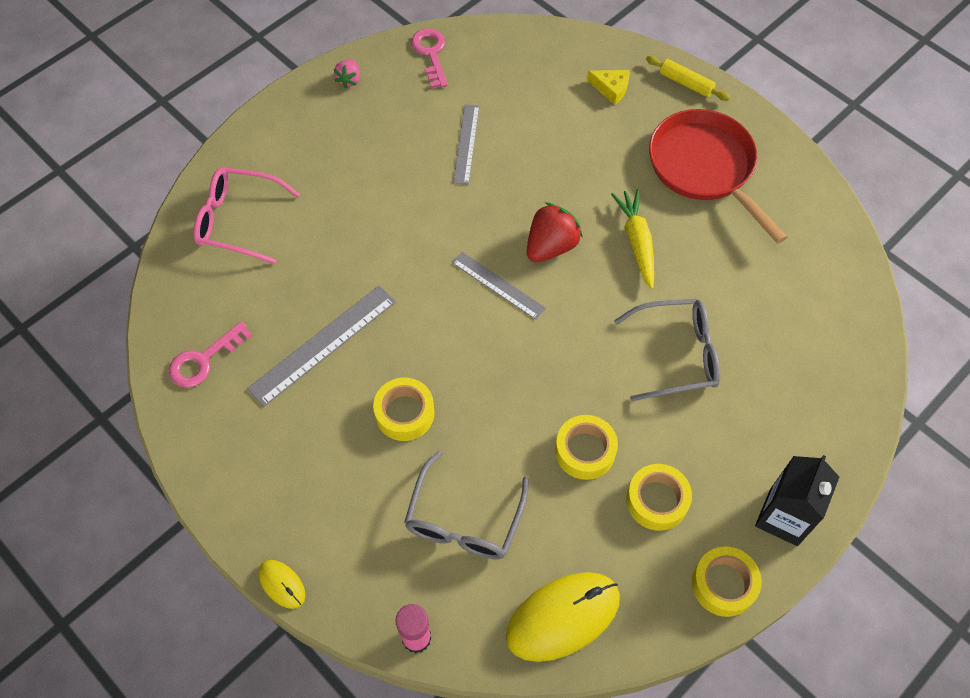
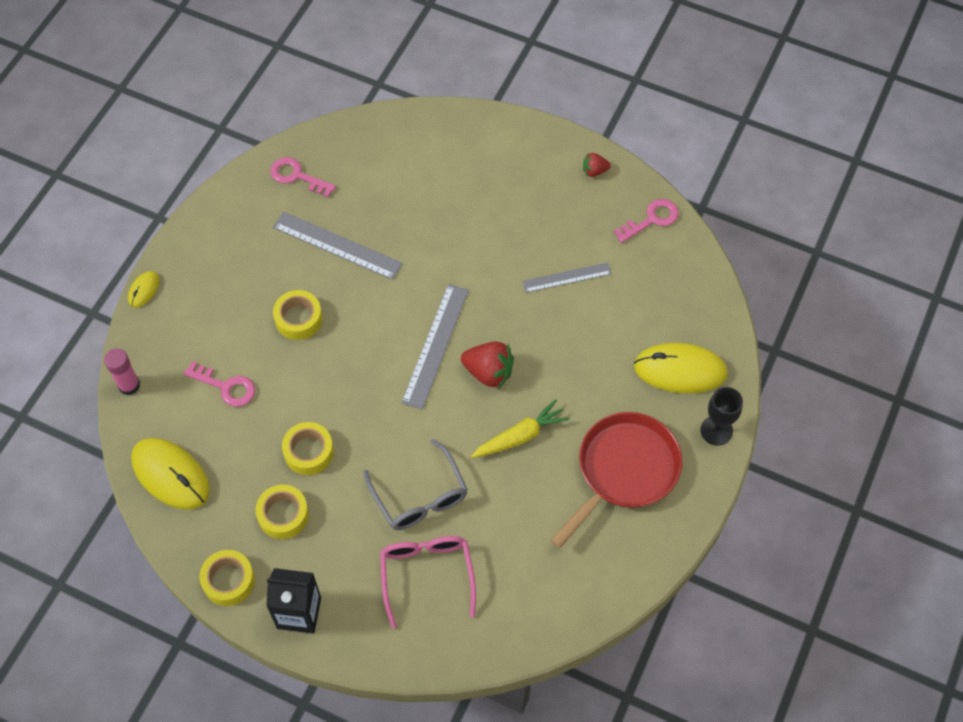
camera: 70 degrees right, 0 degrees up
pink glasses [193,167,300,264] -> pink glasses moved to [380,536,476,629]
pink strawberry [334,60,360,88] -> red strawberry [583,153,611,177]
grey glasses [404,451,529,559] -> pink key [184,361,255,407]
grey ruler [452,252,546,320] -> grey ruler [401,284,469,410], size x1.55
yellow cheese [587,70,629,105] -> yellow mouse [634,343,728,393]
yellow rolling pin [646,56,730,101] -> black goblet [701,387,743,446]

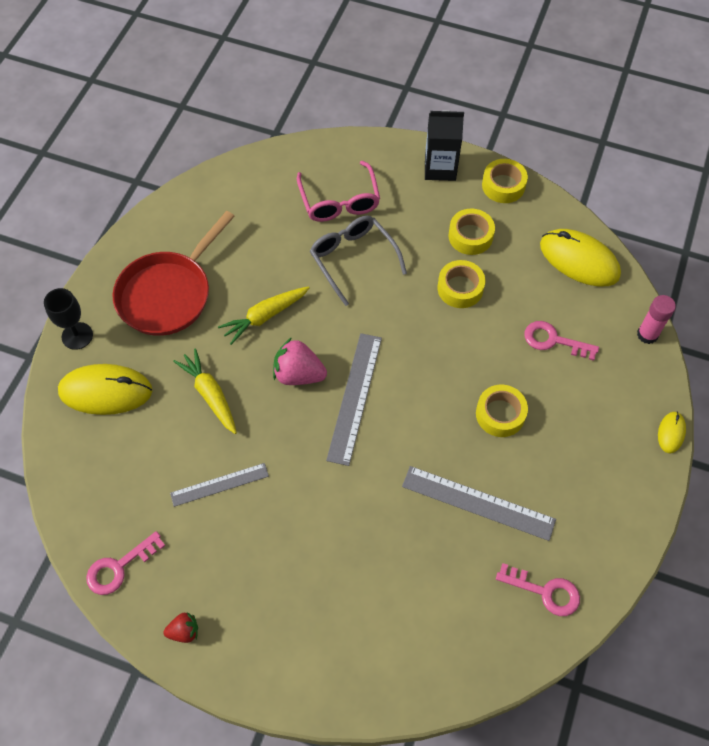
camera: 175 degrees right, 0 degrees up
red strawberry [461,341,514,388] -> pink strawberry [273,337,327,385]
none -> yellow carrot [173,348,237,434]

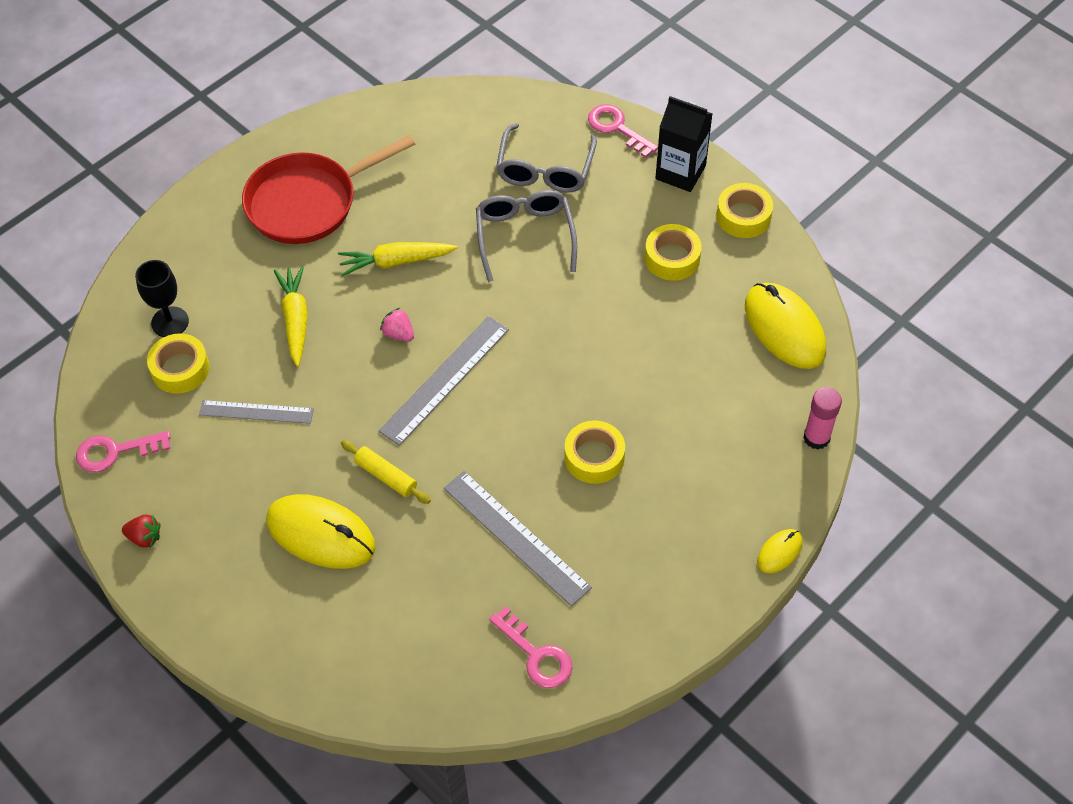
camera: 25 degrees right, 5 degrees down
black goblet [44,288,93,350] -> black goblet moved to [135,260,189,337]
yellow mouse [58,364,152,415] -> yellow mouse moved to [266,494,376,569]
pink strawberry [273,337,327,385] -> pink strawberry [380,308,414,342], size x0.56
pink glasses [297,161,380,222] -> grey glasses [496,123,597,192]
yellow tape [438,260,485,308] -> yellow tape moved to [147,333,210,394]
pink key [524,321,599,361] -> pink key moved to [588,104,658,158]
none -> yellow rolling pin [341,440,431,504]

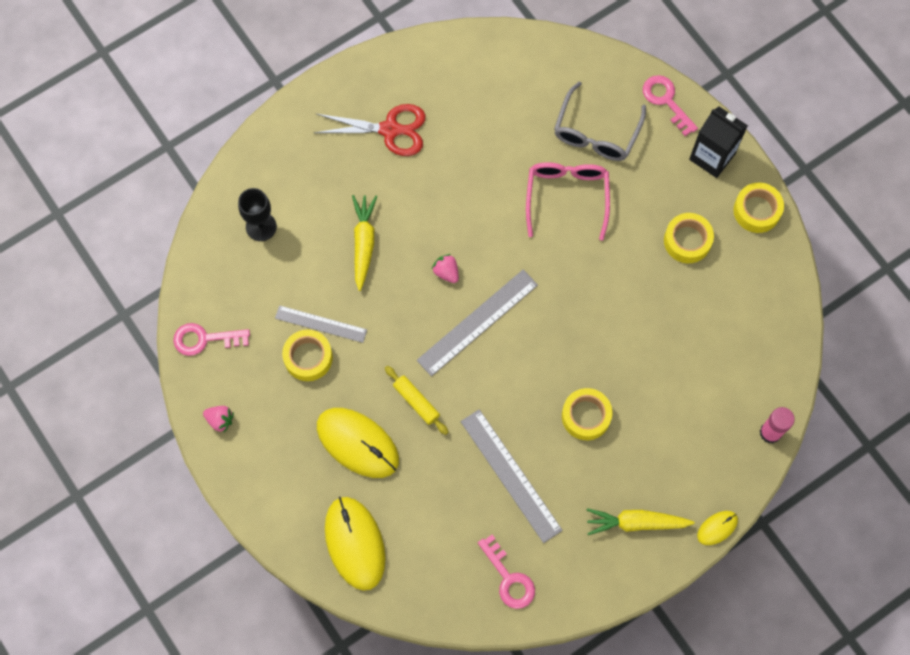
camera: 10 degrees right, 15 degrees up
red strawberry [122,515,160,548] -> pink strawberry [203,406,234,432]
yellow tape [147,333,210,394] -> yellow tape moved to [282,330,333,381]
red pan [242,135,415,244] -> red scissors [314,104,426,156]
yellow carrot [338,242,457,276] -> yellow carrot moved to [587,508,695,535]
grey glasses [476,190,577,282] -> pink glasses [526,162,610,241]
yellow mouse [745,283,826,369] -> yellow mouse moved to [325,497,385,591]

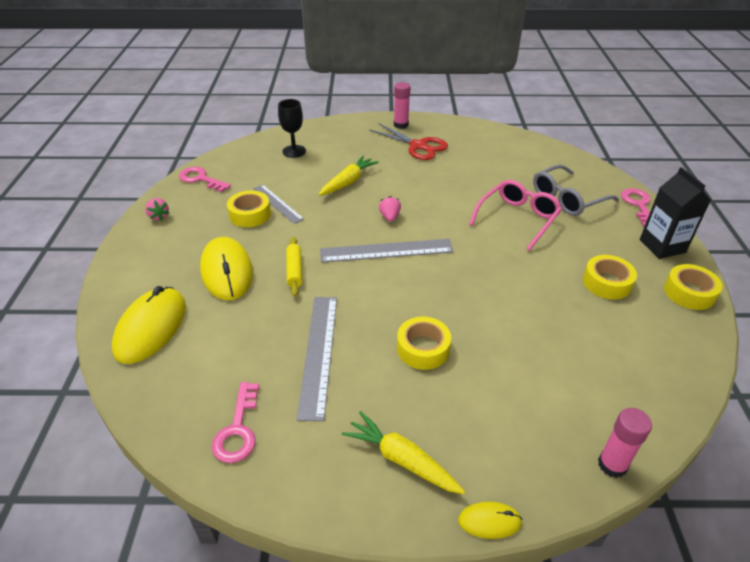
camera: 35 degrees right, 30 degrees down
none -> pink glue stick [394,82,410,129]

